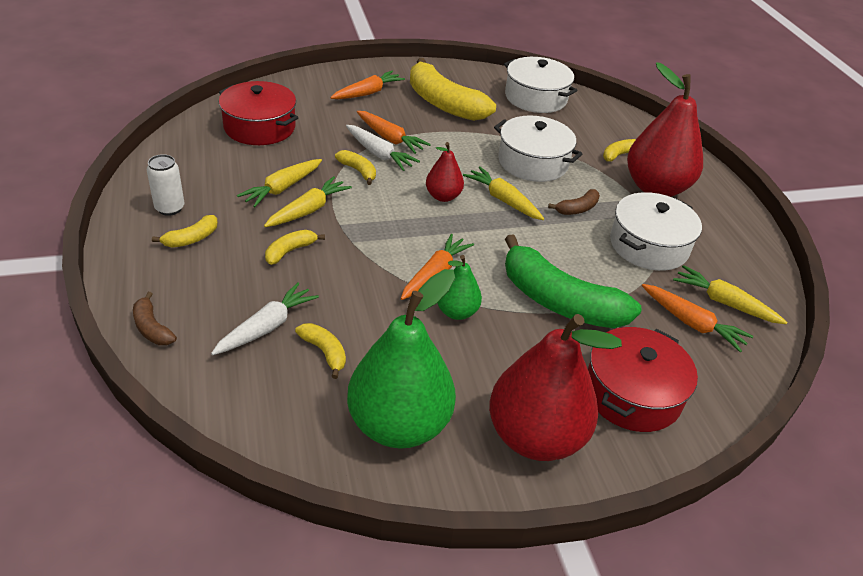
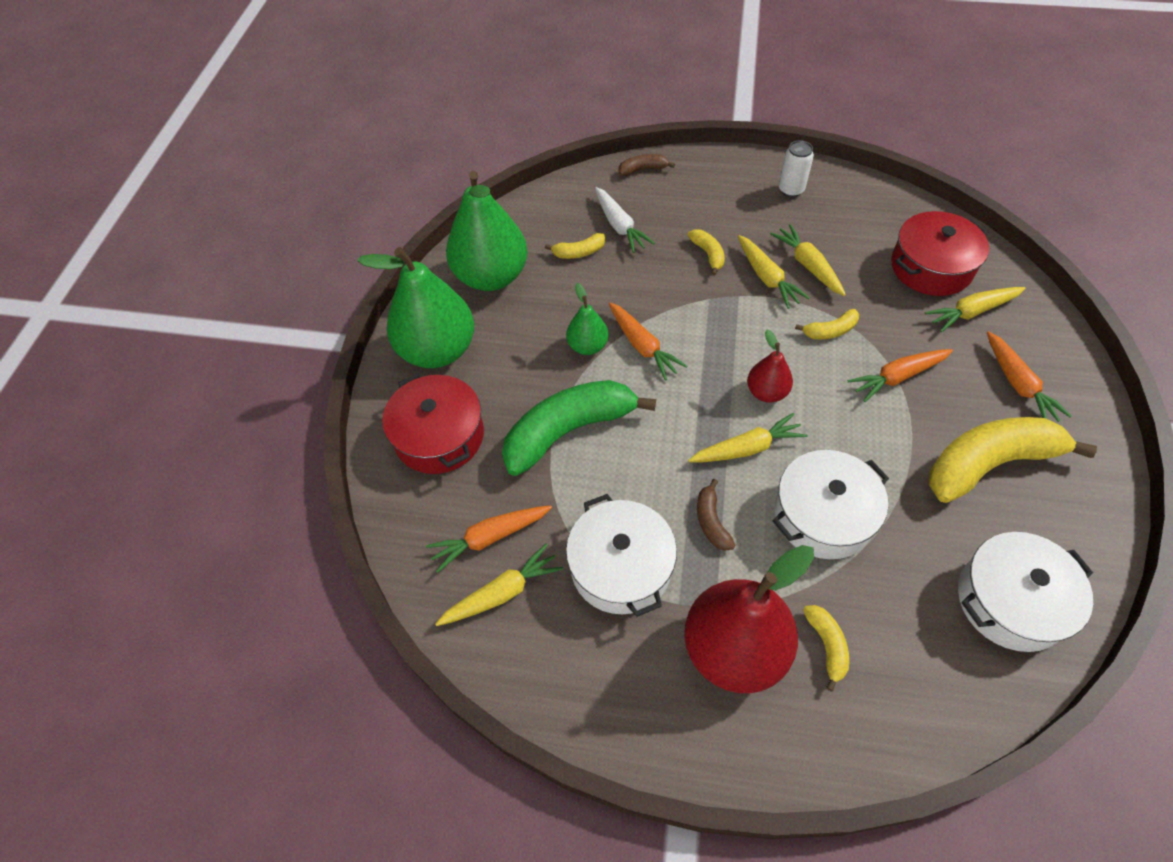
camera: 120 degrees right, 15 degrees up
yellow banana [152,215,218,248] -> none
white carrot [346,125,420,171] -> none
red pear [489,314,622,461] -> green pear [357,247,474,368]
none -> yellow carrot [925,287,1026,332]

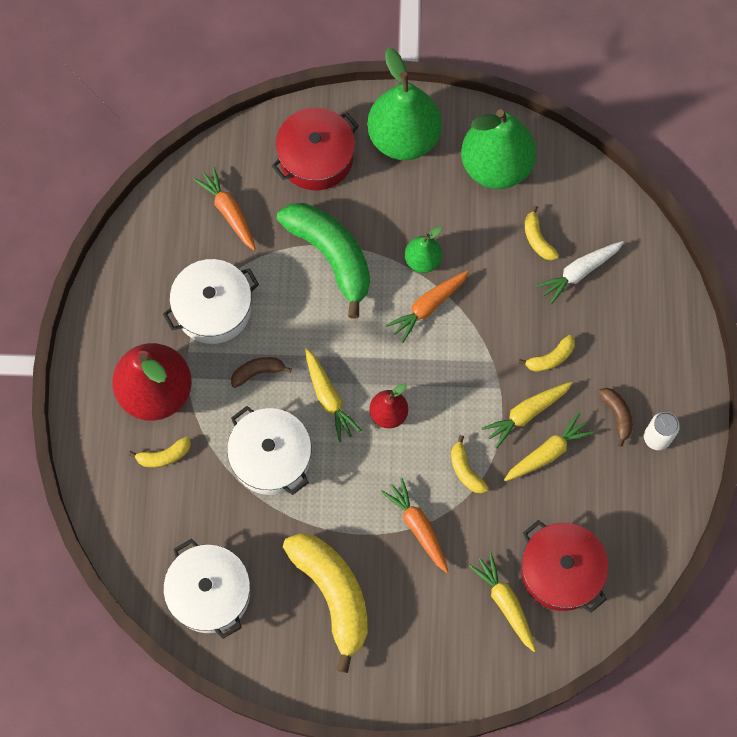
camera: 80 degrees right, 15 degrees up
yellow carrot [435,543,563,626] -> none
brown banana [619,154,675,176] -> brown banana moved to [598,388,633,447]
orange carrot [987,331,1072,422] -> none

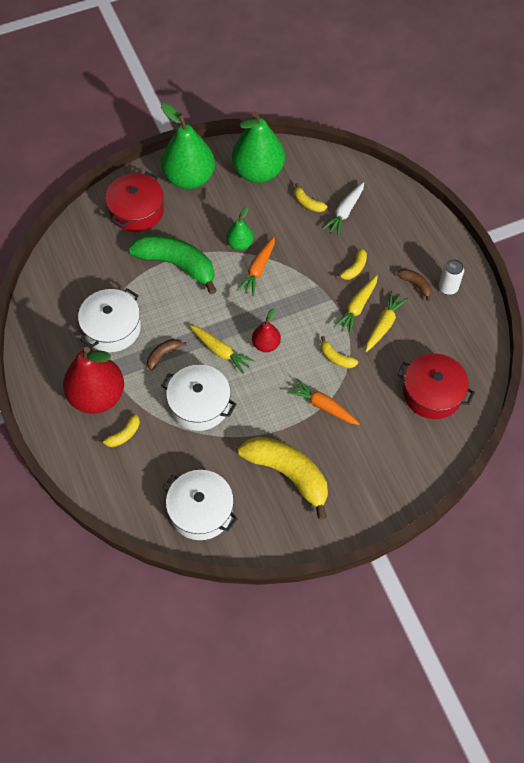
camera: 25 degrees left, 10 degrees down
orange carrot [193,167,256,251] -> none
yellow carrot [469,553,536,652] -> none

